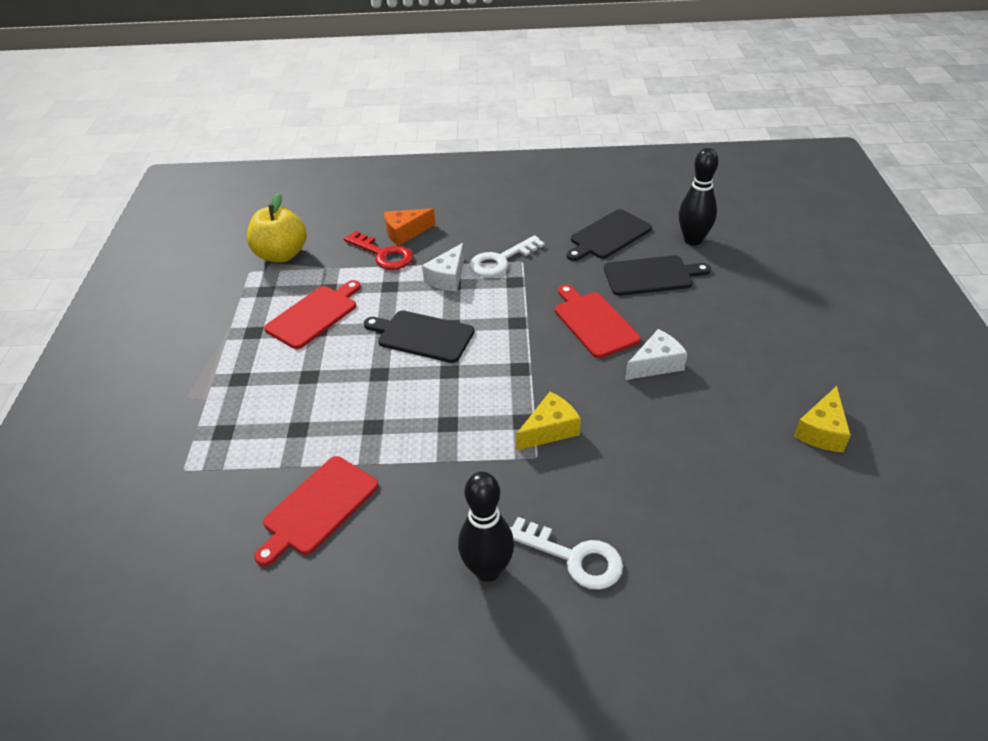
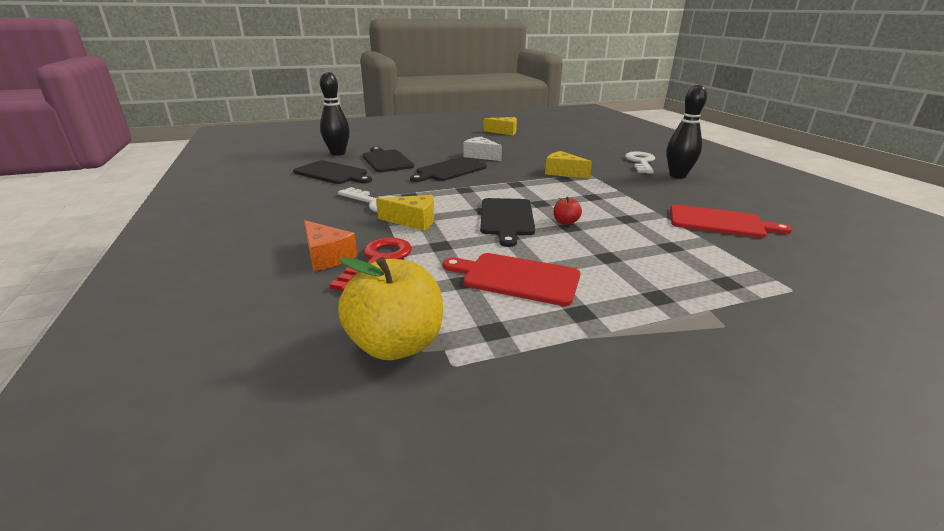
camera: 110 degrees left, 15 degrees down
white cheese [422,243,464,291] -> yellow cheese [376,195,434,231]
red cutting board [555,284,641,358] -> black cutting board [410,157,487,182]
none -> red apple [554,197,582,225]

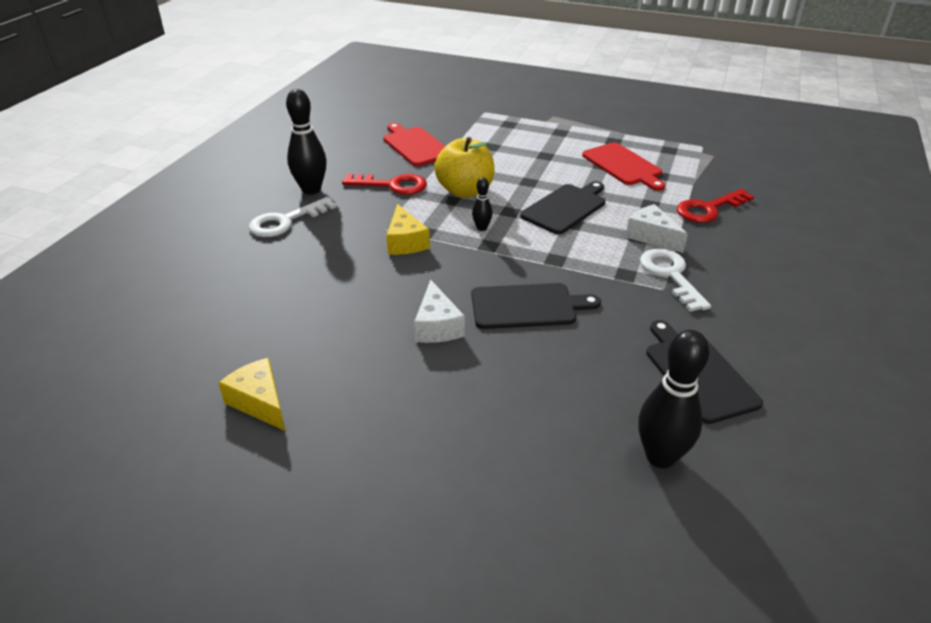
camera: 140 degrees left, 10 degrees up
orange cheese [304,220,358,271] -> none
yellow apple [338,257,443,360] -> yellow apple moved to [434,137,495,198]
black cutting board [362,147,414,172] -> none
yellow cheese [376,195,434,231] -> white cheese [625,204,688,253]
red apple [554,197,582,225] -> none
none -> red key [342,174,427,195]
none -> black bowling pin [472,177,492,231]

